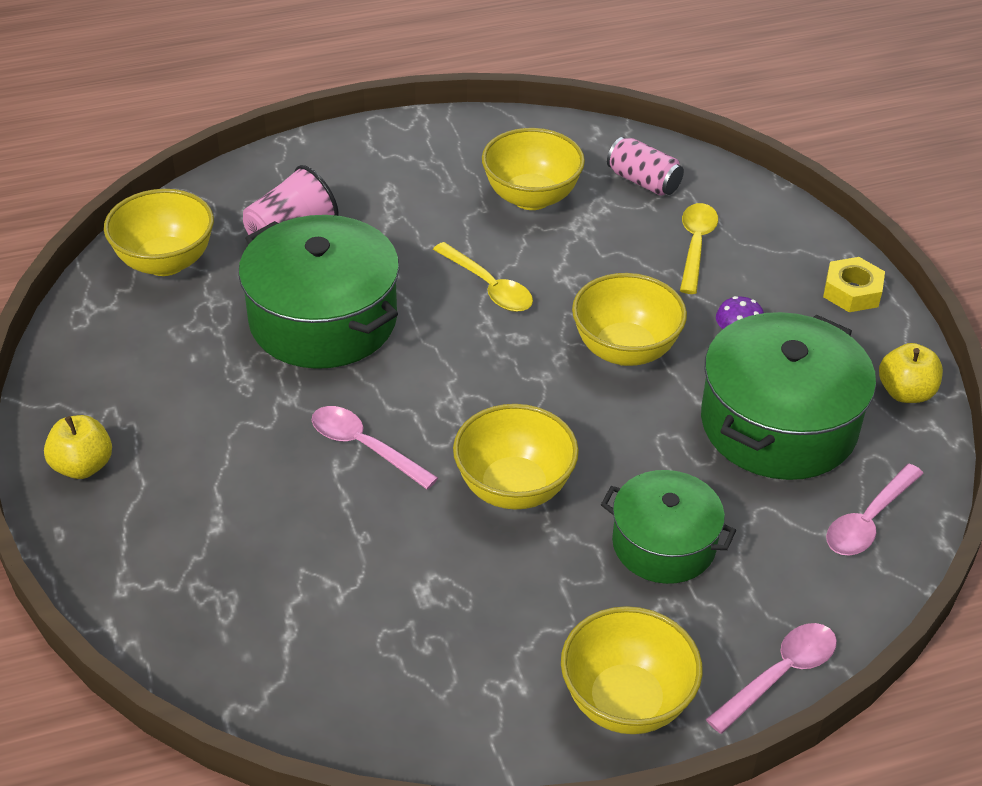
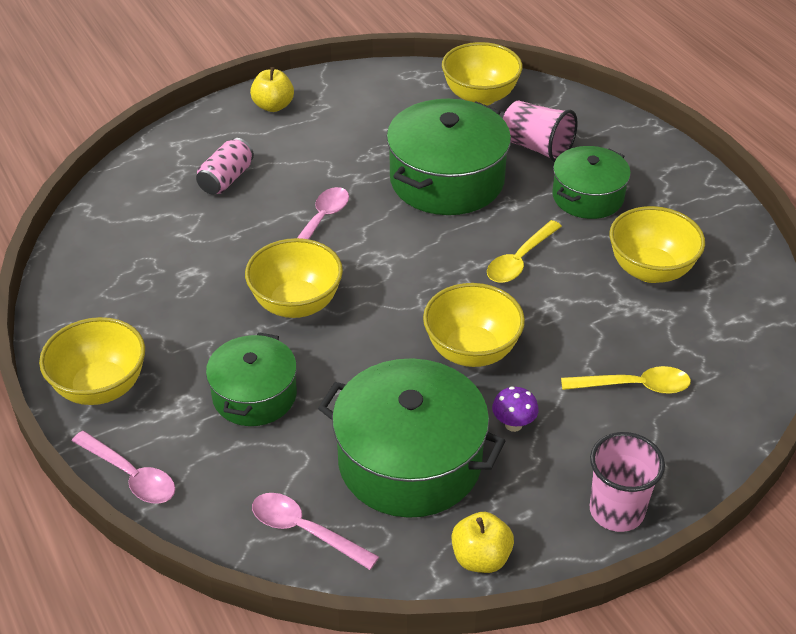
camera: 80 degrees right, 0 degrees up
pink can [607,137,684,196] -> pink can moved to [196,138,254,195]
yellow nut [823,257,885,312] -> pink cup [590,432,665,532]
none -> green pot [552,146,631,219]

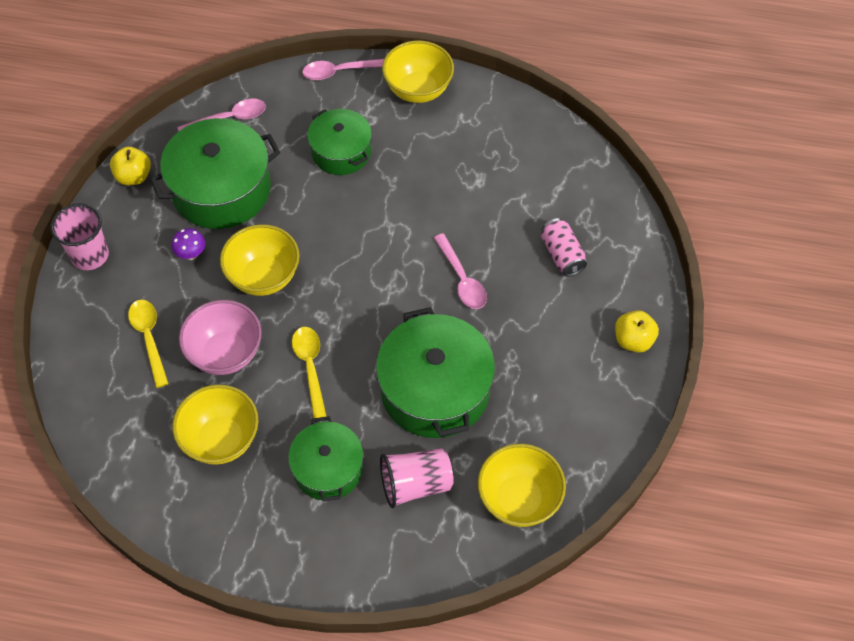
camera: 130 degrees right, 15 degrees up
yellow bowl [245,238,343,318] -> none
yellow spoon [561,366,691,394] -> yellow spoon turned 120 degrees clockwise [128,300,169,388]
none -> pink bowl [179,300,262,375]

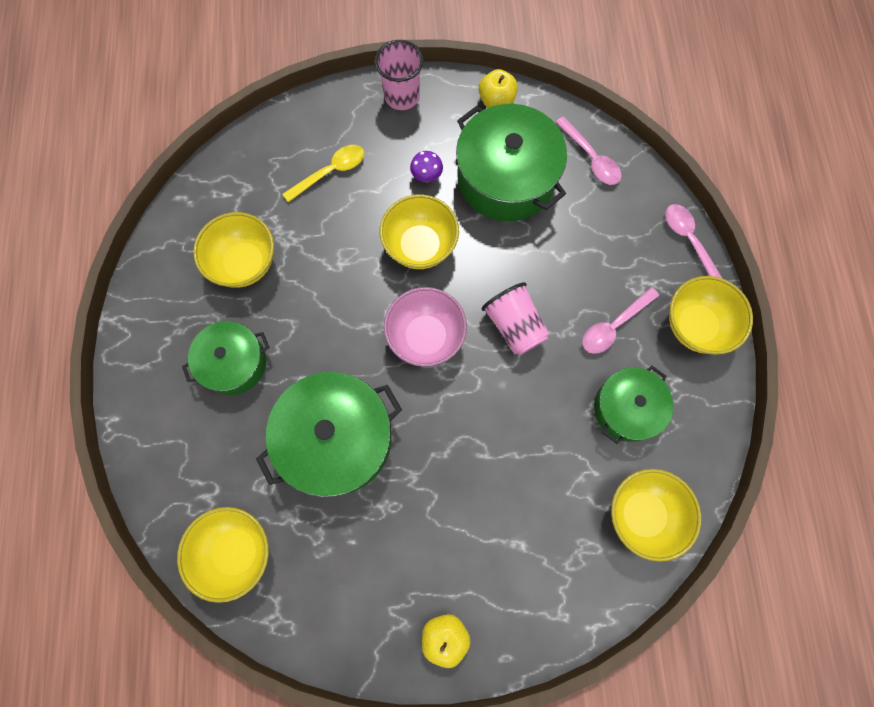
camera: 75 degrees right, 15 degrees up
pink bowl [179,300,262,375] -> pink bowl moved to [384,287,467,367]
yellow spoon [292,327,327,418] -> none
green pot [307,109,372,175] -> green pot moved to [594,366,674,444]
pink cup [380,448,453,508] -> pink cup moved to [481,282,550,355]
pink spoon [434,233,487,309] -> pink spoon moved to [582,287,659,354]
pink can [541,218,587,276] -> none
none -> yellow bowl [611,469,701,562]

